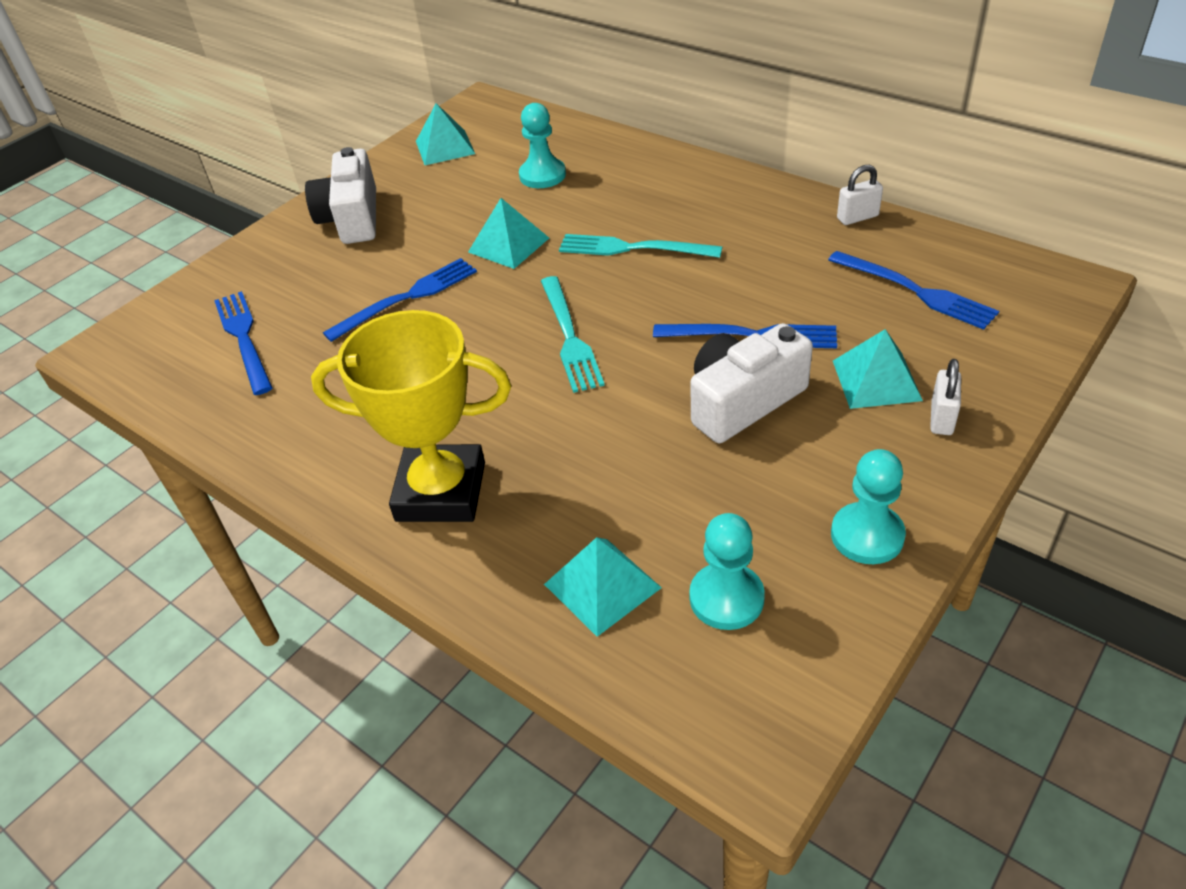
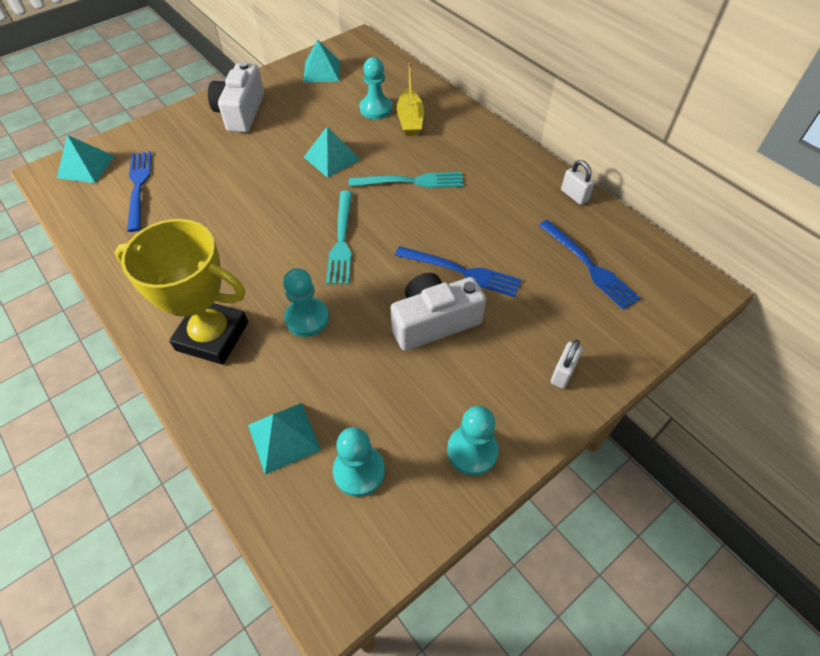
camera: 10 degrees right, 10 degrees up
blue fork [323,258,477,342] -> none
turquoise fork [559,234,722,258] -> turquoise fork turned 150 degrees clockwise [349,172,464,188]
turquoise pyramid [833,329,923,409] -> turquoise pyramid moved to [57,135,114,183]
white padlock [837,165,883,225] -> white padlock turned 60 degrees clockwise [561,160,595,205]
none -> turquoise pawn [283,268,329,337]
none -> yellow boat [397,62,424,136]

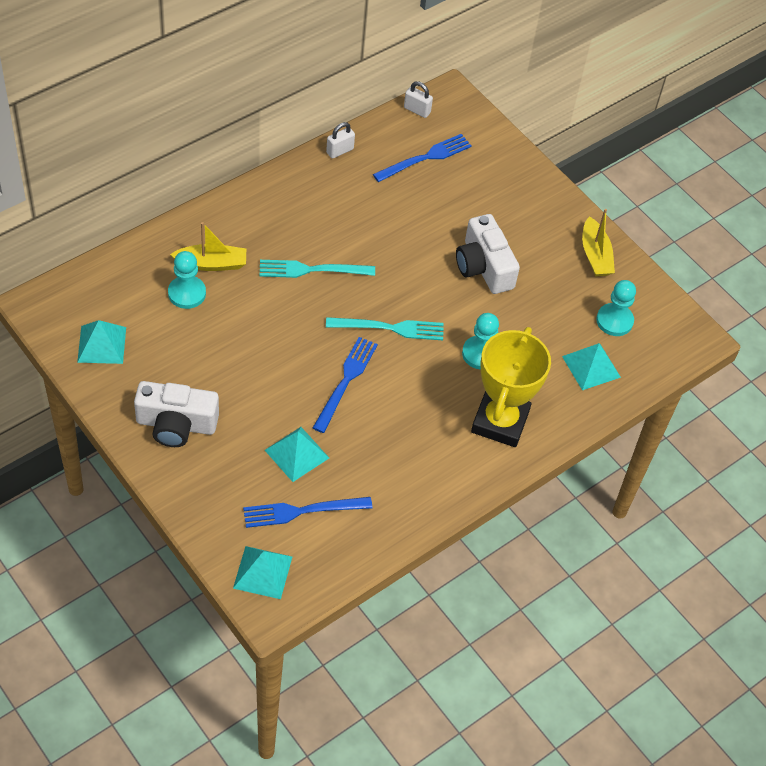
camera: 95 degrees left, 0 degrees up
turquoise pyramid [304,126,360,178] -> turquoise pyramid moved to [265,427,329,482]
turquoise fork [349,172,464,188] -> turquoise fork turned 90 degrees counterclockwise [259,260,375,278]
blue fork [395,246,522,297] -> blue fork moved to [313,337,378,433]
turquoise pawn [447,406,499,476] -> yellow boat [582,209,615,276]
white padlock [551,339,583,389] -> white padlock moved to [404,81,433,118]

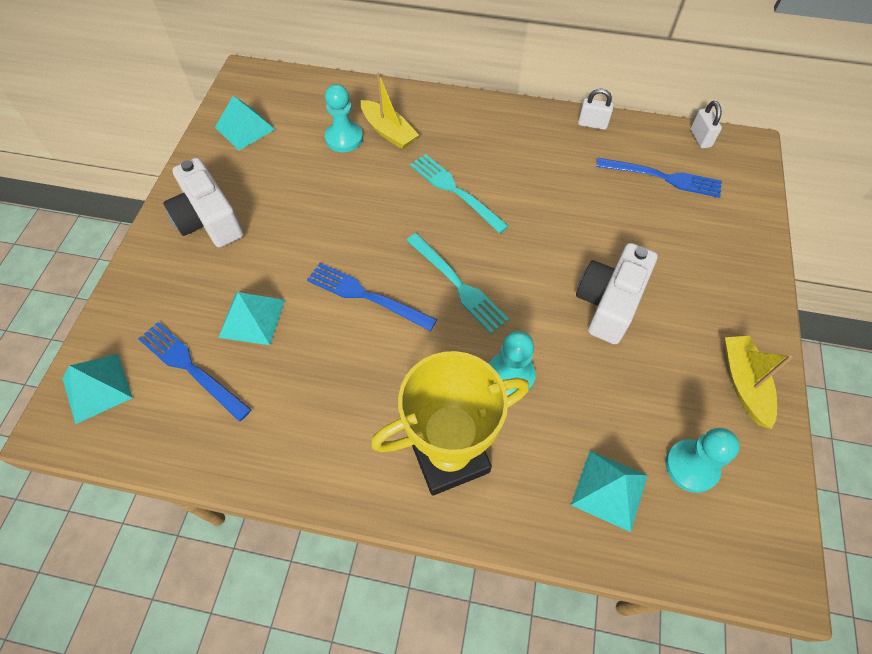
camera: 55 degrees right, 5 degrees up
blue fork [313,337,378,433] -> blue fork turned 135 degrees counterclockwise [307,263,437,331]
yellow boat [582,209,615,276] -> yellow boat turned 135 degrees clockwise [725,336,793,429]

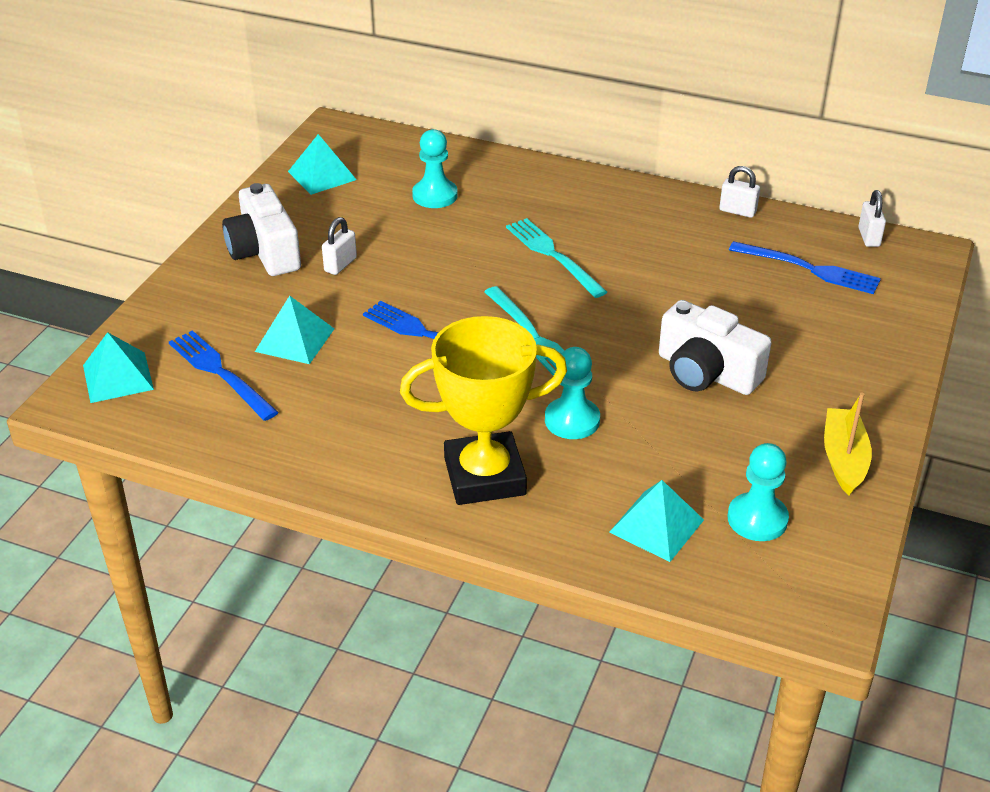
camera: 10 degrees right, 20 degrees down
yellow boat [361,73,419,149] -> none
white camera [576,243,658,344] -> white camera turned 90 degrees counterclockwise [659,300,772,395]
none -> white padlock [322,217,357,275]

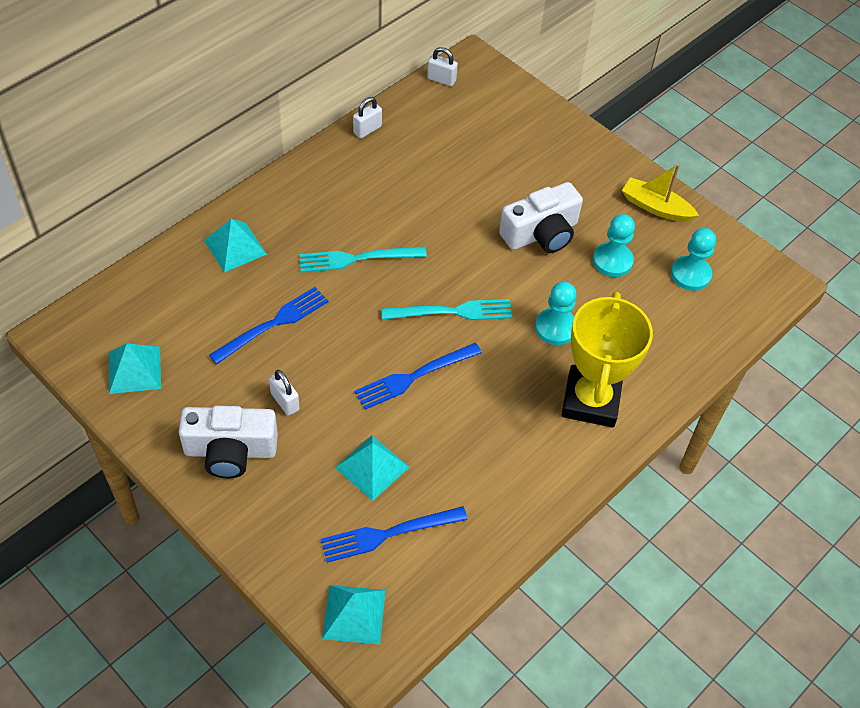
camera: 70 degrees left, 15 degrees up
turquoise pawn [412,129,458,208] -> turquoise pawn moved to [593,214,635,277]
turquoise pyramid [609,480,704,562] -> turquoise pyramid moved to [204,219,267,272]
blue fork [729,241,881,294] -> blue fork moved to [209,287,329,364]

